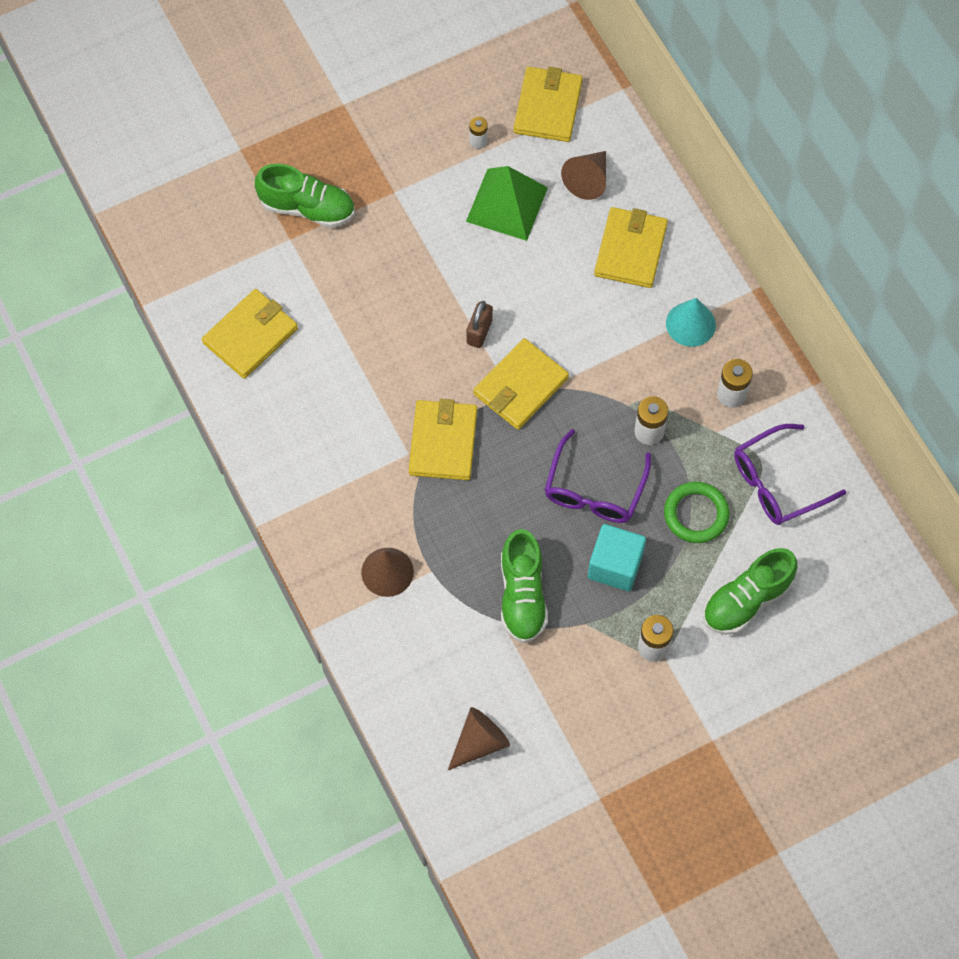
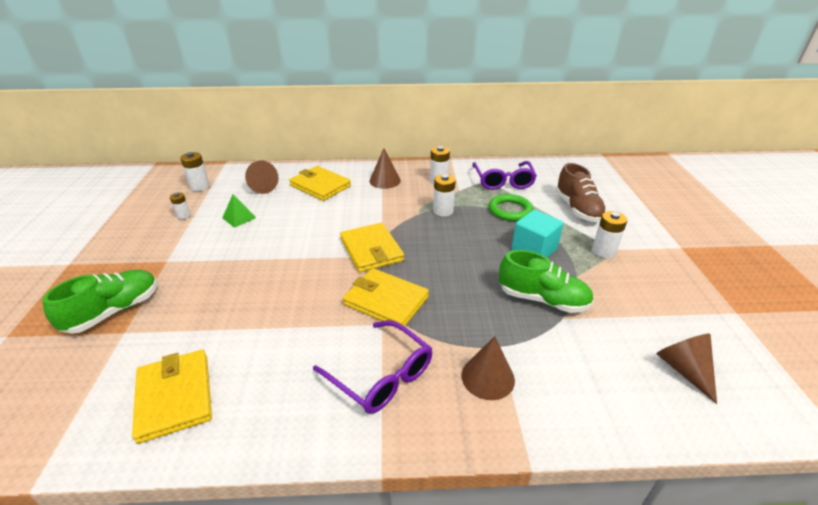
camera: 65 degrees left, 30 degrees down
green pyramid [466,166,548,241] -> green pyramid [222,194,256,228], size x0.52
brown padlock [466,301,493,348] -> none
yellow wallet [514,67,583,142] -> white battery [180,152,210,191]
purple glasses [545,429,651,523] -> purple glasses moved to [313,320,432,414]
turquoise cone [666,298,716,347] -> brown cone [369,148,401,189]
green shoe [703,548,797,635] -> brown shoe [555,163,607,222]

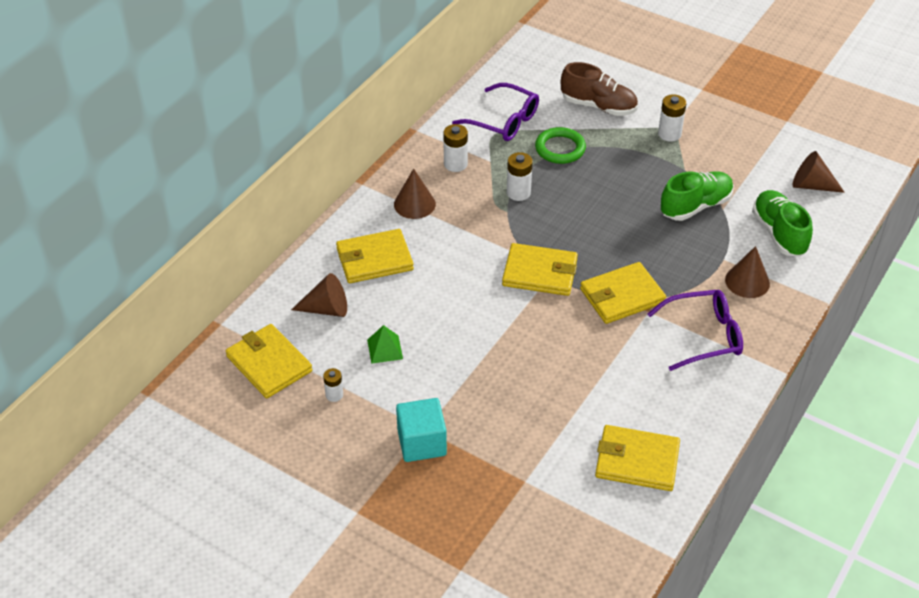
camera: 55 degrees left, 10 degrees up
green shoe [42,270,158,334] -> green shoe moved to [752,190,813,257]
white battery [180,152,210,191] -> yellow wallet [226,324,312,399]
turquoise cube [512,210,564,258] -> turquoise cube moved to [396,398,447,462]

